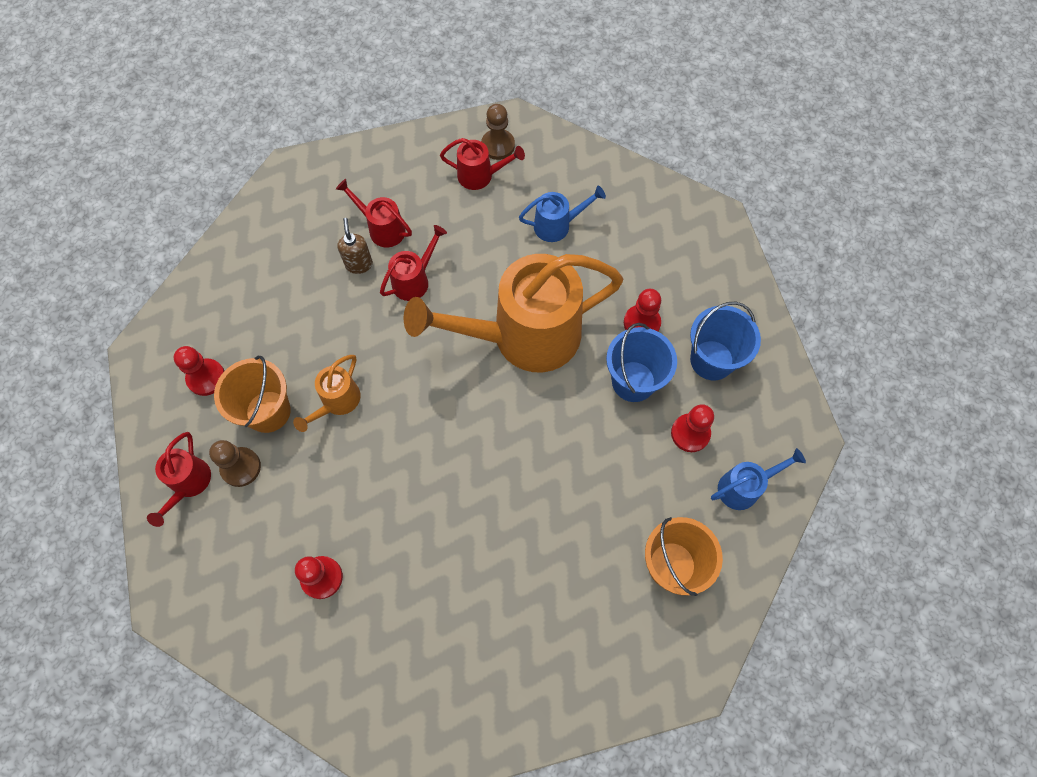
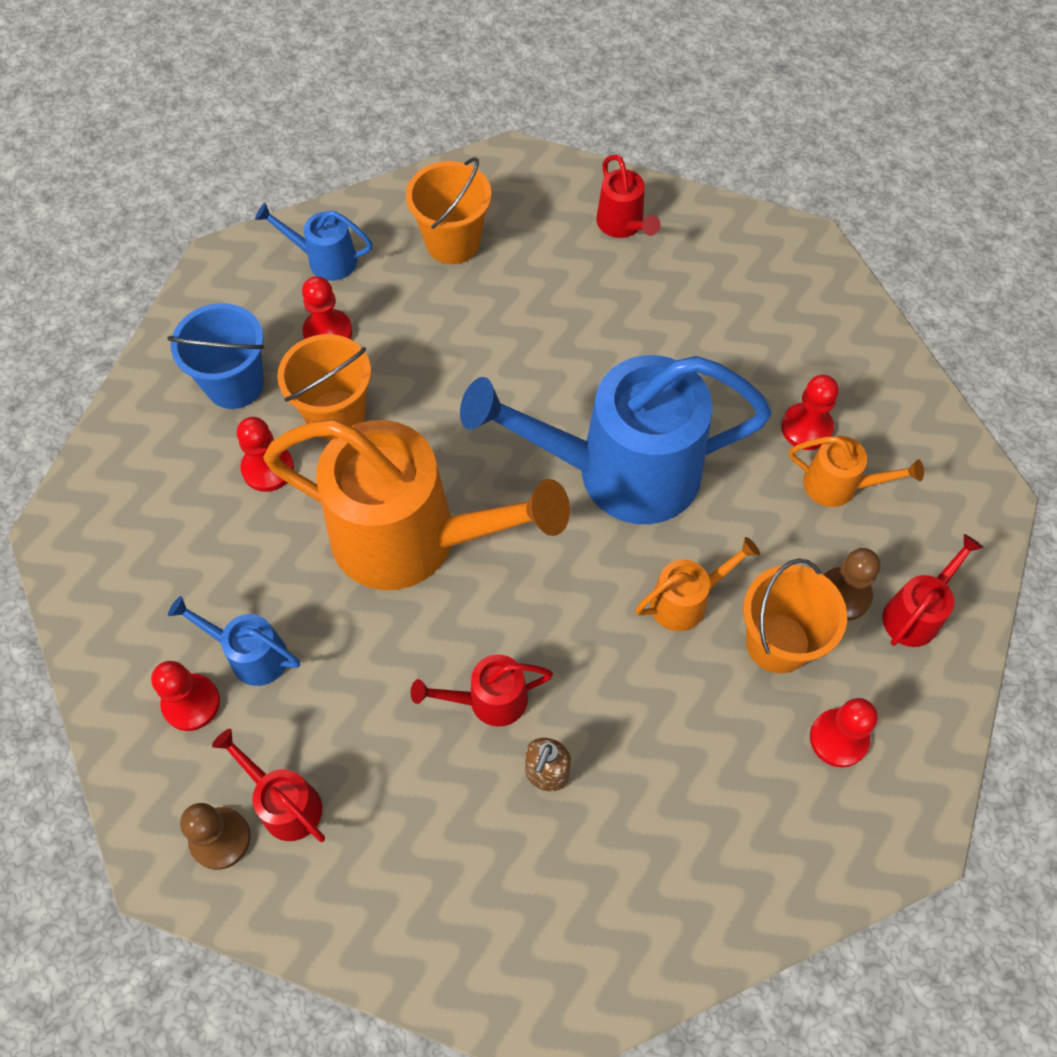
camera: 145 degrees left, 5 degrees down
red watering can [336,179,412,247] -> red watering can moved to [596,154,660,238]
blue bucket [606,323,677,402] -> orange bucket [277,334,371,440]
none -> red pawn [151,661,220,731]
none -> blue watering can [460,355,772,524]
none -> orange watering can [789,436,924,507]

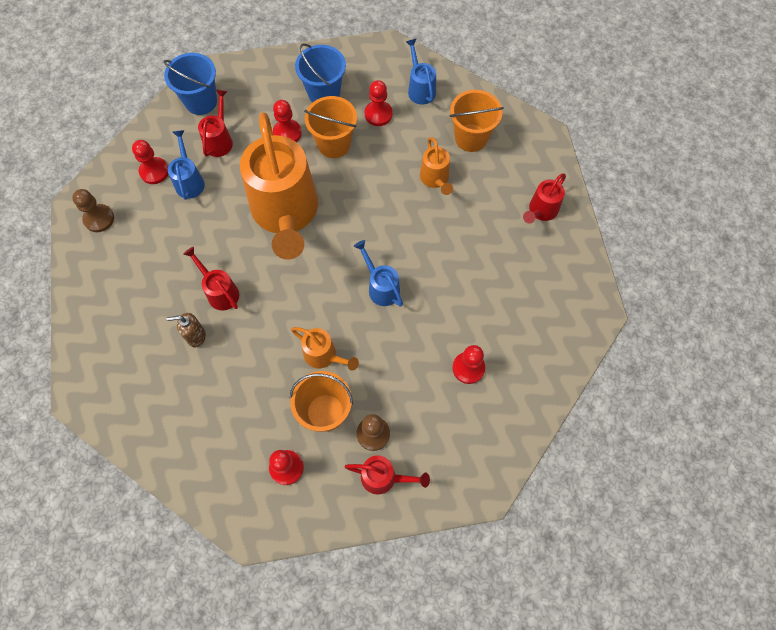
camera: 60 degrees right, 5 degrees up
red watering can [212,729,325,842] -> red watering can moved to [198,90,233,157]
blue watering can [460,355,772,524] -> blue watering can [354,240,403,307], size x0.44
orange watering can [789,436,924,507] -> orange watering can moved to [420,137,453,195]
none -> blue bucket [164,53,217,115]

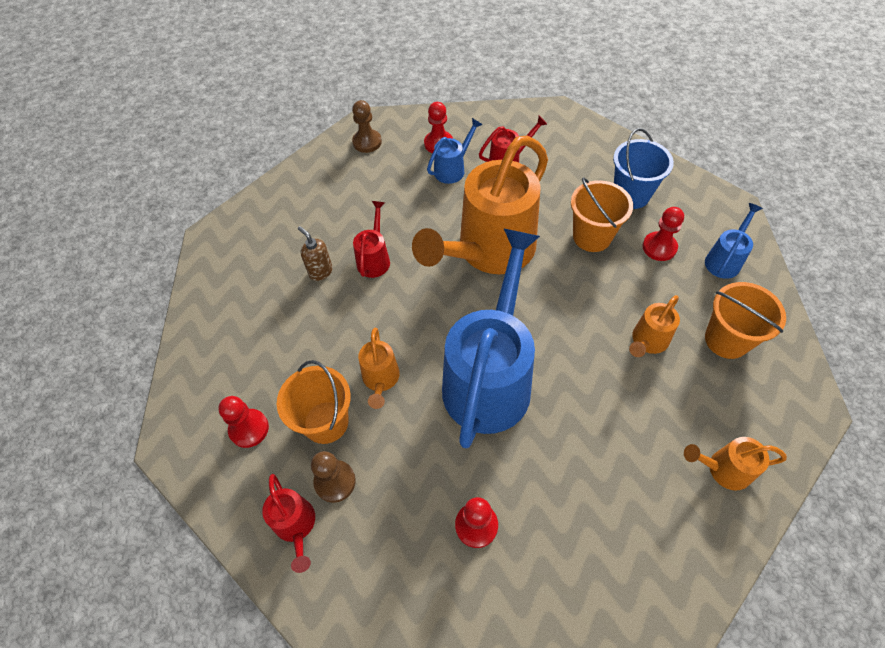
camera: 55 degrees right, 10 degrees down
blue bucket [164,53,217,115] -> none
red pawn [273,100,302,142] -> none
blue watering can [354,240,403,307] -> blue watering can [442,228,540,449], size x2.30
red watering can [523,173,566,224] -> orange watering can [684,437,787,491]

